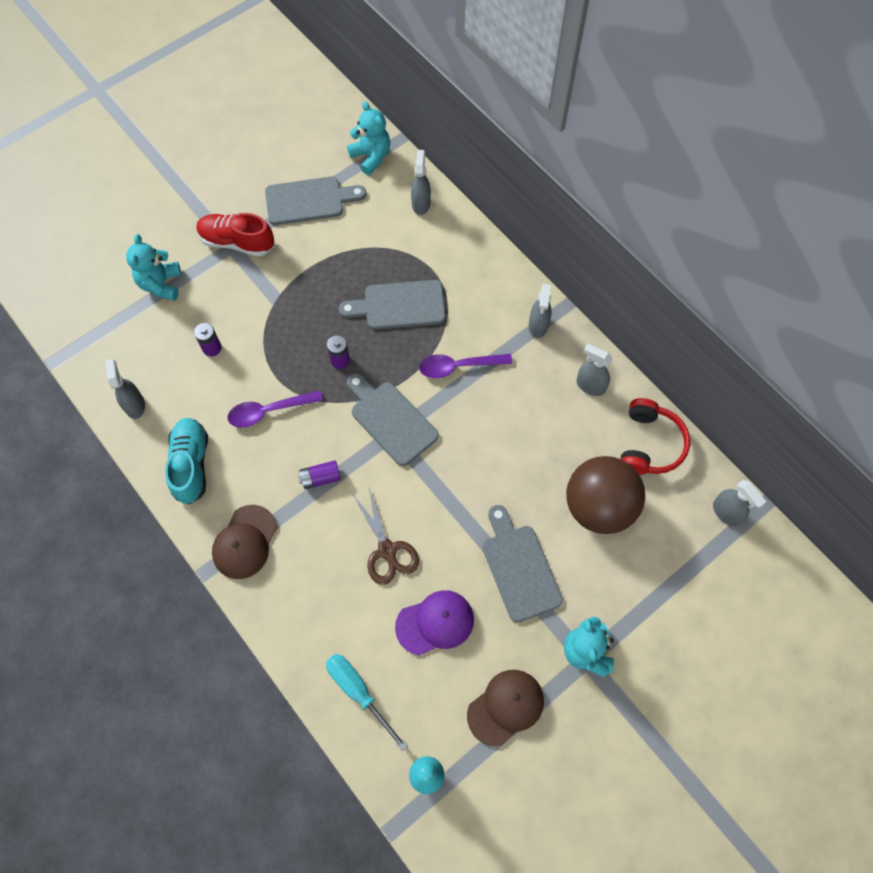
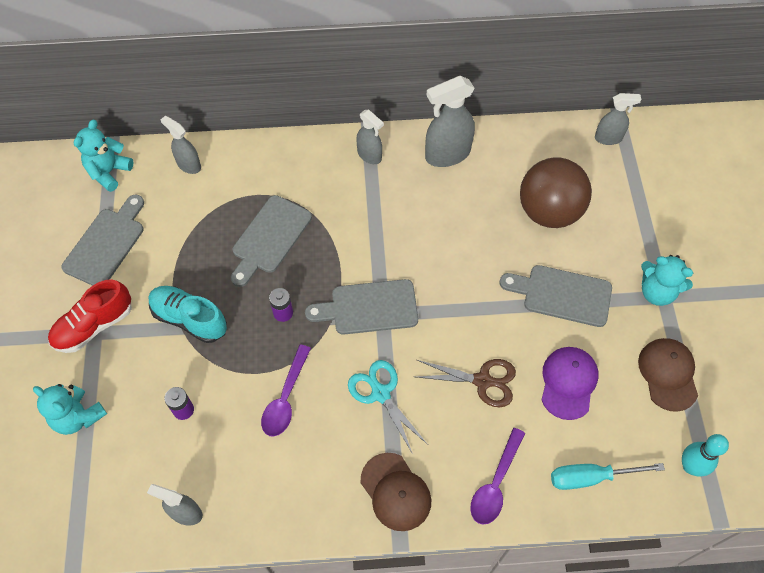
camera: 55 degrees left, 5 degrees down
turquoise shoe [165,418,208,504] -> turquoise shoe moved to [149,286,227,343]
purple battery [298,460,341,489] -> turquoise scissors [348,360,428,454]
turquoise teddy bear [347,102,390,175] -> turquoise teddy bear turned 60 degrees counterclockwise [74,120,134,192]
purple spoon [419,354,513,378] -> purple spoon moved to [470,428,525,525]
grey spray bottle [576,344,613,396] -> grey spray bottle [425,76,475,167], size x1.68
red headphones [621,398,690,475] -> none

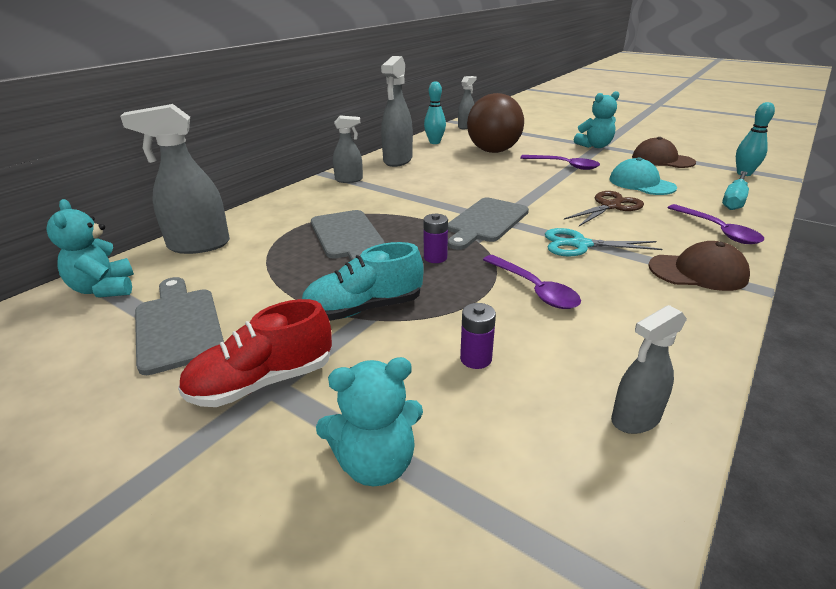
camera: 50 degrees left, 30 degrees down
red shoe [48,279,132,353] -> red shoe turned 60 degrees clockwise [178,299,332,407]
grey spray bottle [161,116,201,174] -> grey spray bottle [120,104,230,254], size x1.68
grey cutting board [500,265,612,327] -> purple spoon [520,155,600,170]
purple cap [541,347,598,420] -> turquoise cap [610,157,677,195]
none -> turquoise bowling pin [424,81,446,144]

